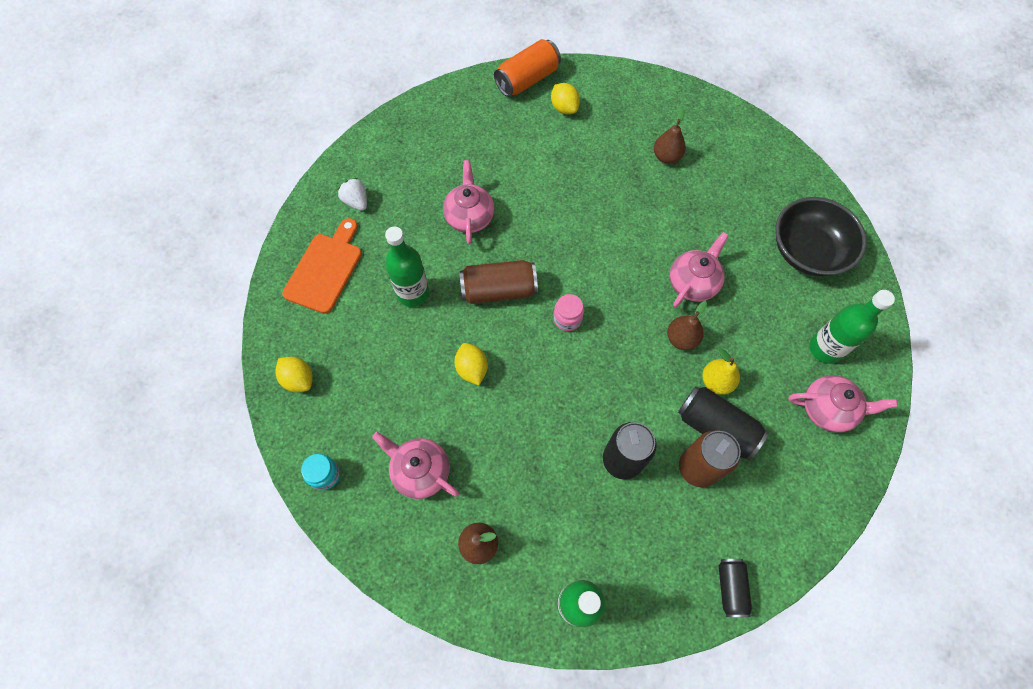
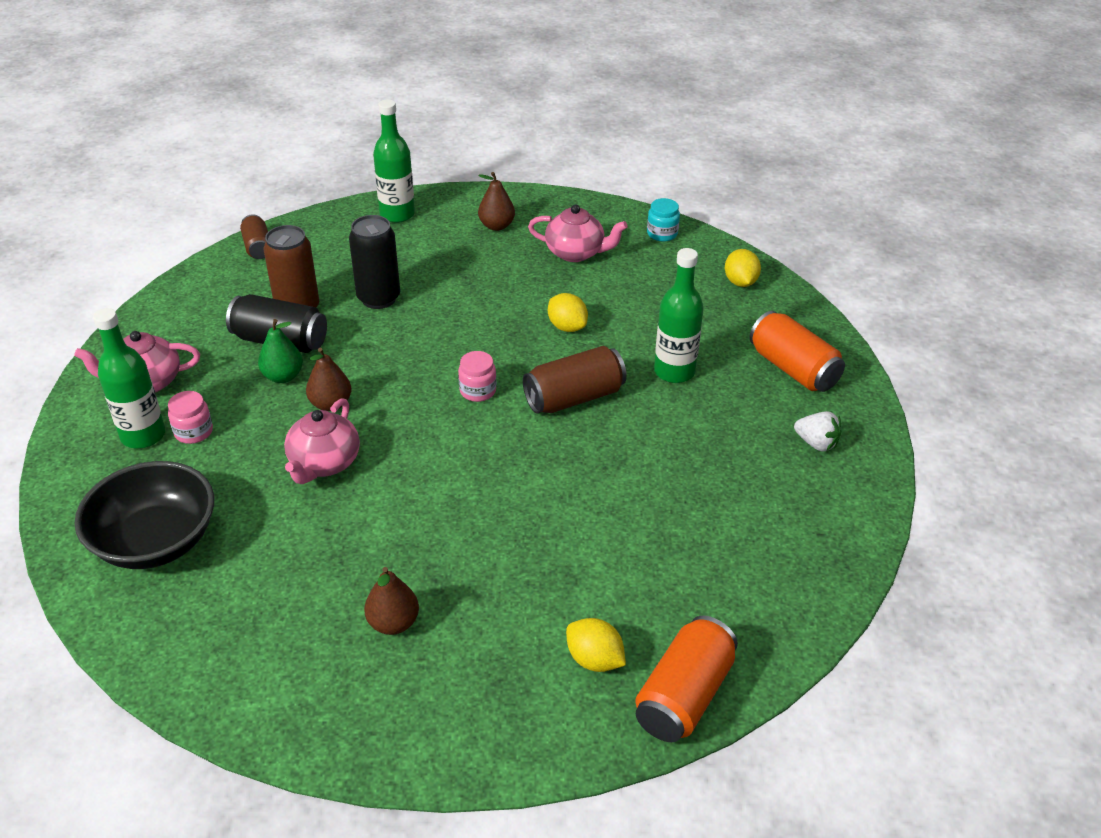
camera: 160 degrees right, 25 degrees down
yellow lemon [275,357,313,392] -> yellow lemon turned 60 degrees clockwise [725,249,761,287]
orange cutting board [282,218,362,314] -> orange can [749,311,845,392]
pink teapot [443,160,494,244] -> none
yellow pear [702,349,740,395] -> green pear [258,319,303,383]
black can [718,559,752,617] -> brown can [240,214,268,259]
none -> pink jar [168,391,213,444]

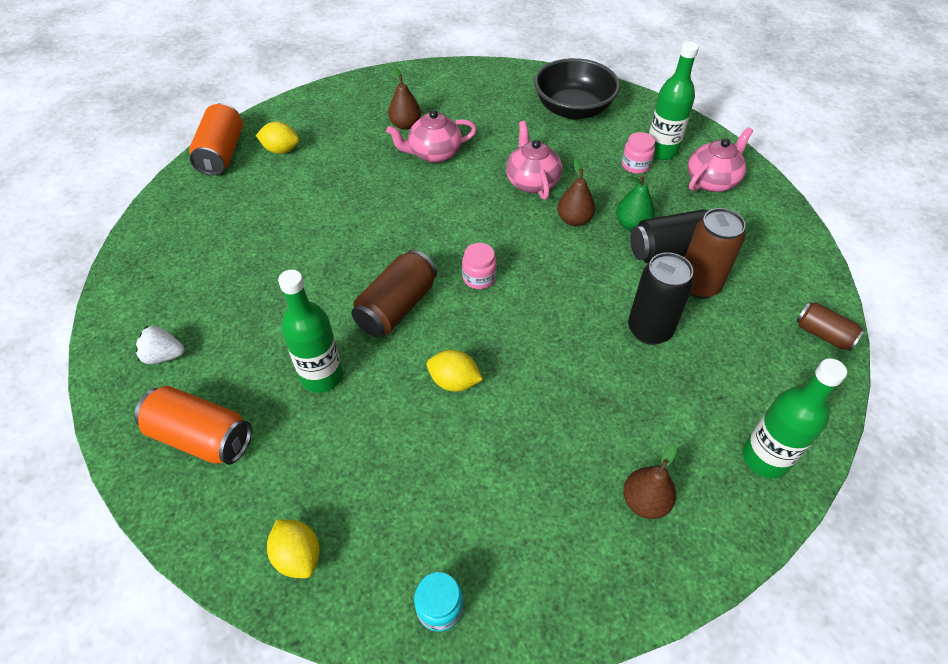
camera: 150 degrees right, 10 degrees up
pink teapot [528,204,628,262] -> pink teapot moved to [386,110,477,163]

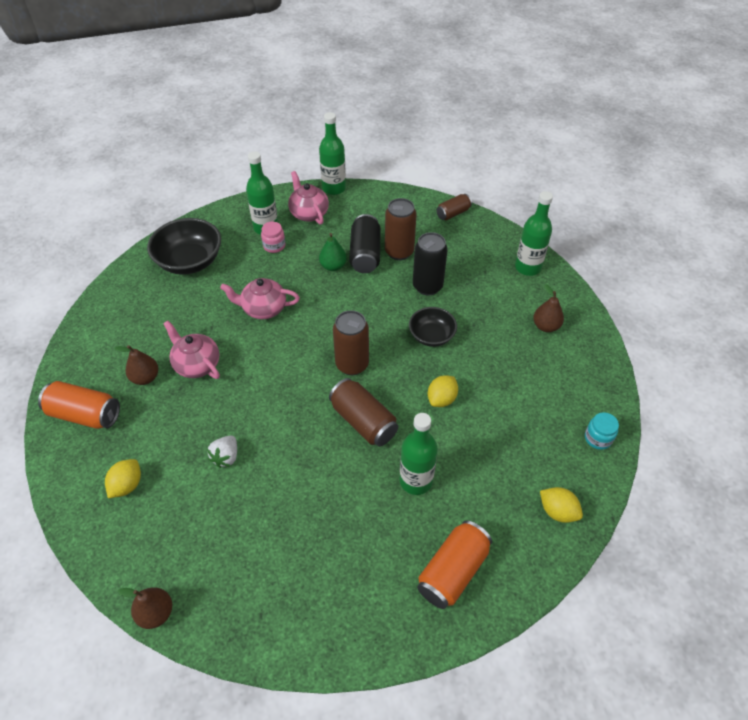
camera: 75 degrees left, 0 degrees up
white strawberry [135,325,185,364] -> white strawberry moved to [207,436,237,468]
orange can [189,103,243,176] -> orange can moved to [38,381,120,429]
yellow lemon [267,519,320,578] -> yellow lemon turned 60 degrees clockwise [540,487,583,523]
pink teapot [386,110,477,163] -> pink teapot turned 135 degrees clockwise [163,321,220,379]
pink jar [462,243,497,289] -> brown can [333,310,369,375]
brown pear [557,158,595,226] -> brown pear moved to [118,587,172,629]
none -> green bottle [319,112,346,195]
none -> black bowl [409,307,457,347]

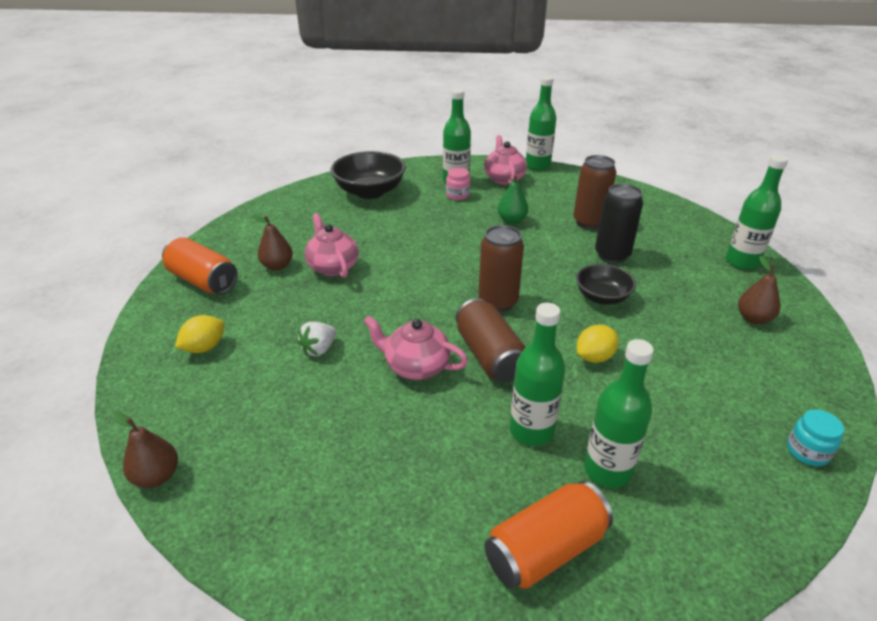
camera: 20 degrees right, 15 degrees down
pink teapot [220,278,300,319] -> pink teapot moved to [363,315,468,380]
black can [349,214,381,273] -> none
brown can [436,194,472,220] -> none
yellow lemon [540,487,583,523] -> none
none -> green bottle [584,339,654,488]

